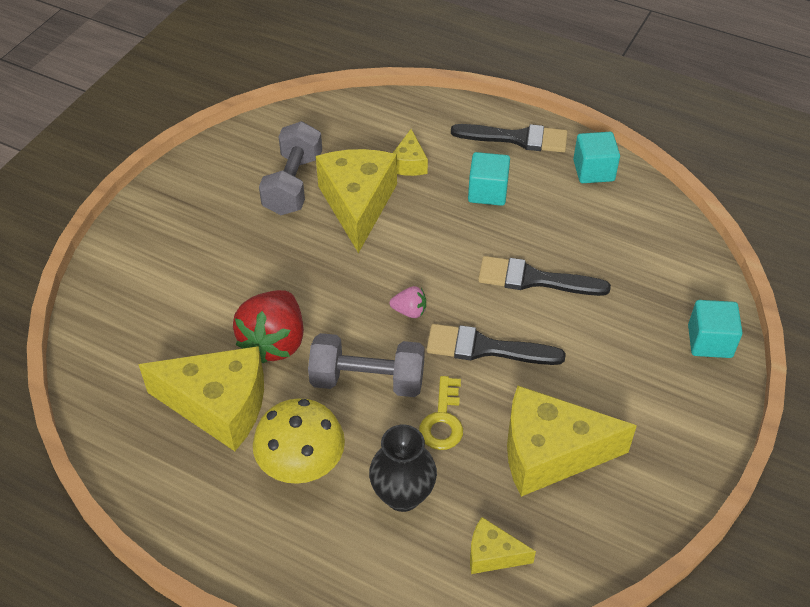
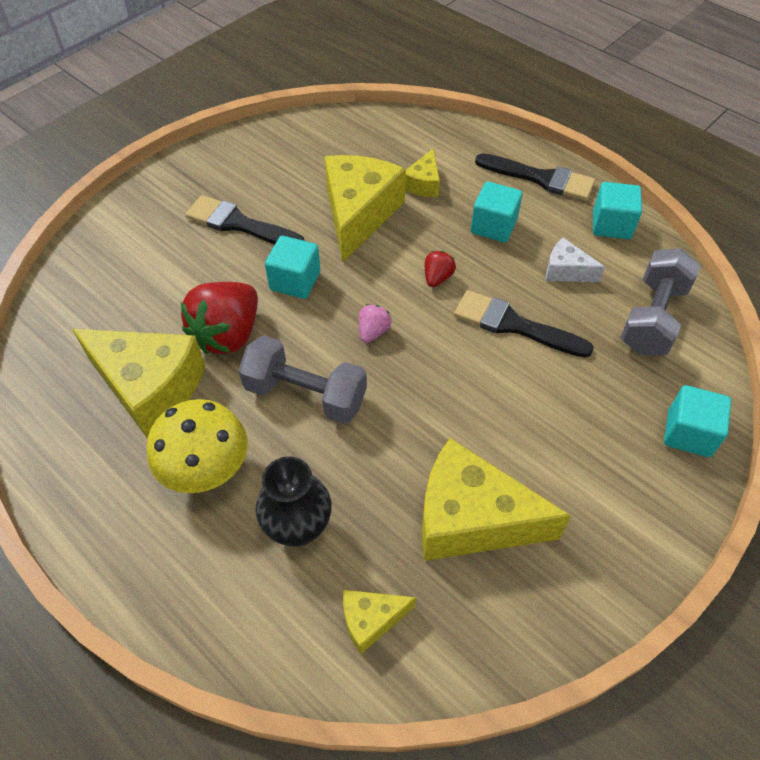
camera: 15 degrees right, 5 degrees up
grey dumbbell [259,121,322,215] -> grey dumbbell moved to [620,248,700,356]
pink strawberry [390,286,426,318] -> pink strawberry turned 90 degrees counterclockwise [359,304,392,343]
yellow key [419,376,463,450] -> none
black brush [426,324,566,365] -> black brush moved to [185,195,304,244]
yellow cheese [470,517,536,574] -> yellow cheese turned 45 degrees counterclockwise [343,590,416,654]
none -> turquoise cube [265,236,320,299]
none -> red strawberry [425,251,456,287]
none -> white cheese [546,237,605,282]

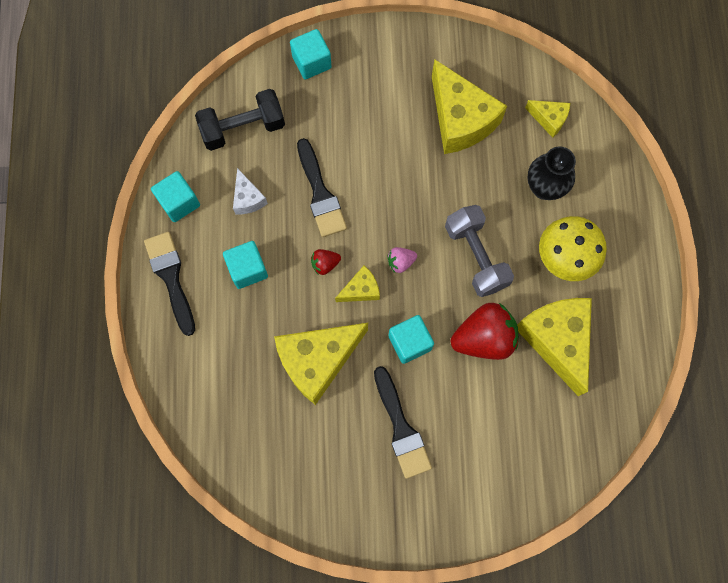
camera: 135 degrees left, 20 degrees up
yellow cheese [405,148,440,197] -> yellow cheese moved to [335,265,380,302]
grey dumbbell [620,248,700,356] -> black dumbbell [195,89,285,151]

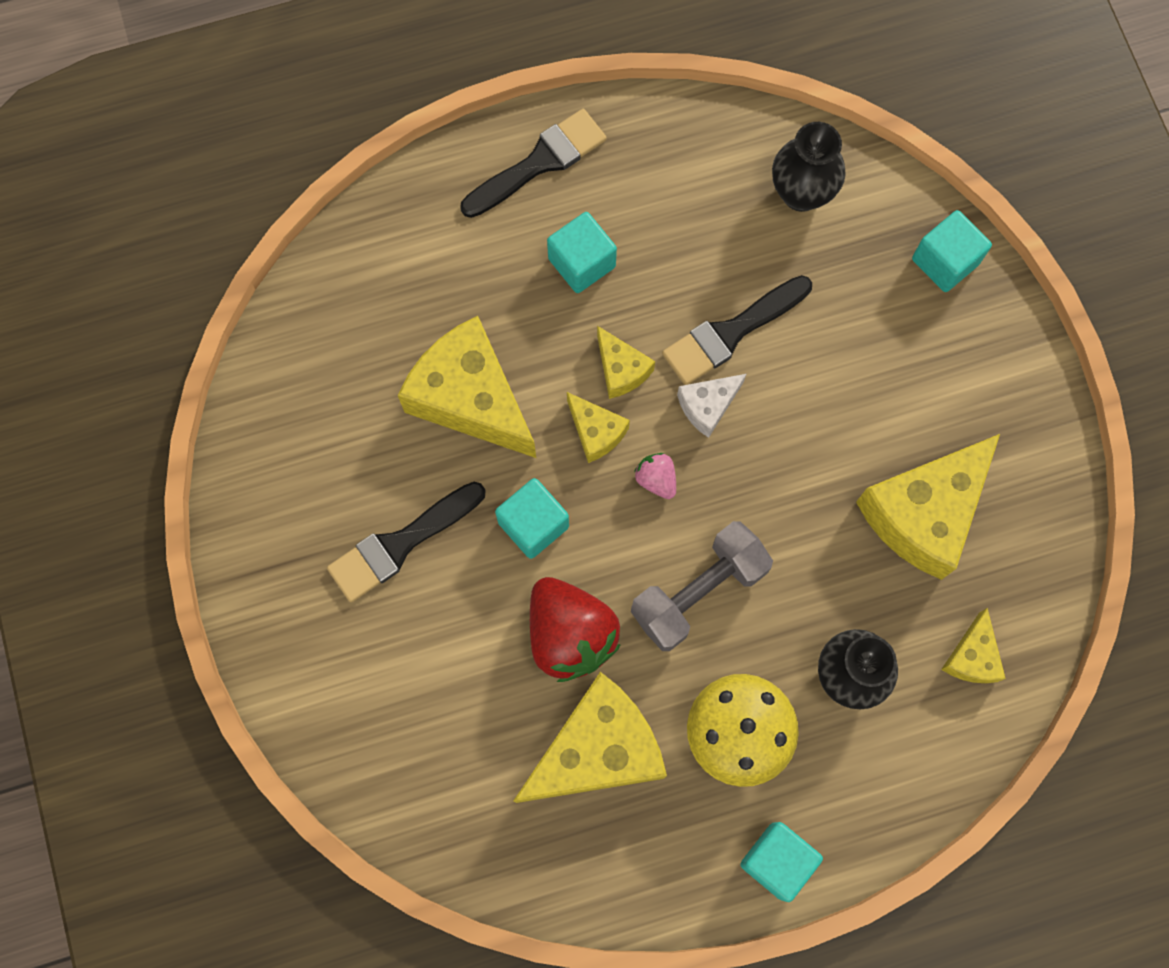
camera: 75 degrees right, 0 degrees up
turquoise cube [151,171,200,222] -> turquoise cube moved to [740,822,823,902]
black dumbbell [195,89,285,151] -> black vase [772,122,846,212]
white cheese [233,168,268,214] -> white cheese moved to [677,374,746,438]
red strawberry [311,249,341,275] -> yellow cheese [597,326,655,399]

